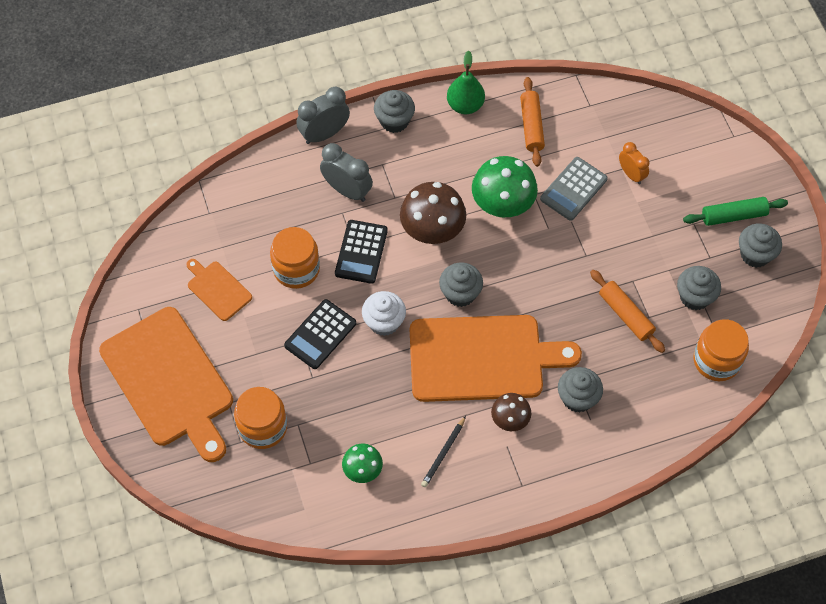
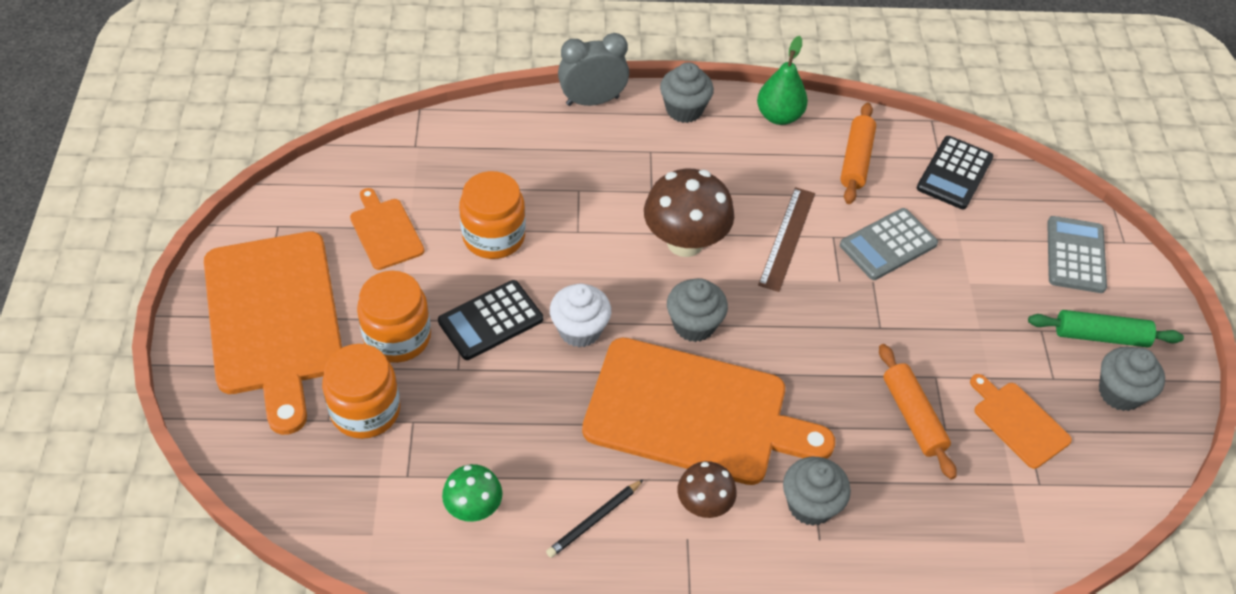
camera: 15 degrees right, 10 degrees down
grey clock [320,143,373,202] -> none
black calculator [335,220,388,284] -> black calculator moved to [917,136,993,209]
green mushroom [472,156,538,218] -> brown ruler [758,187,815,292]
orange clock [619,142,649,184] -> none
grey cupcake [677,266,721,310] -> orange cutting board [970,374,1072,469]
orange jar [693,319,749,381] -> orange jar moved to [357,271,431,363]
none -> grey calculator [1047,216,1107,293]

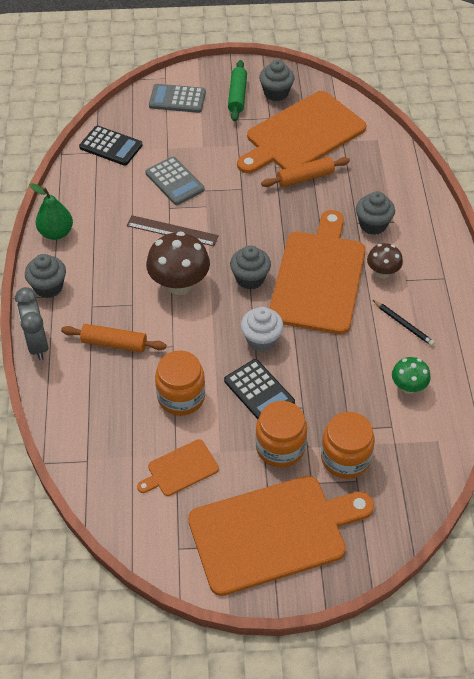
camera: 90 degrees left, 0 degrees up
orange rolling pin [840,103,876,204] -> orange rolling pin moved to [61,324,166,353]
orange cutting board [970,374,1072,469] -> orange cutting board [237,91,366,174], size x2.17

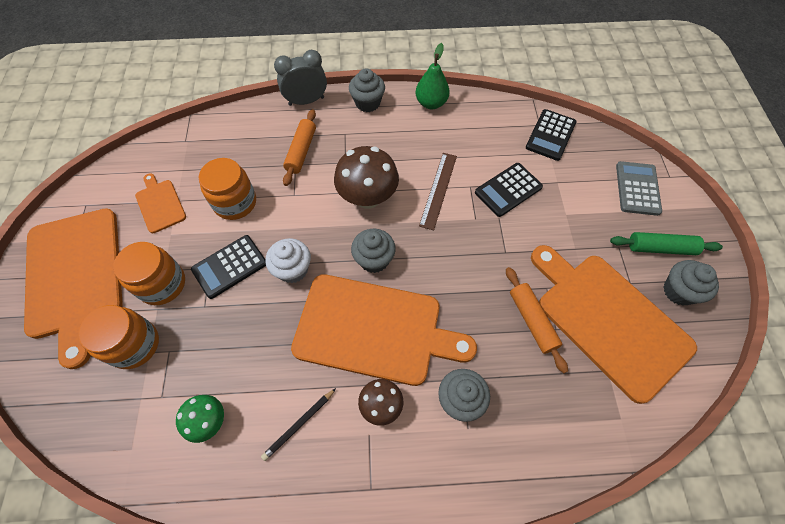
camera: 90 degrees right, 10 degrees up
grey calculator [145,157,205,205] -> black calculator [475,163,543,217]

